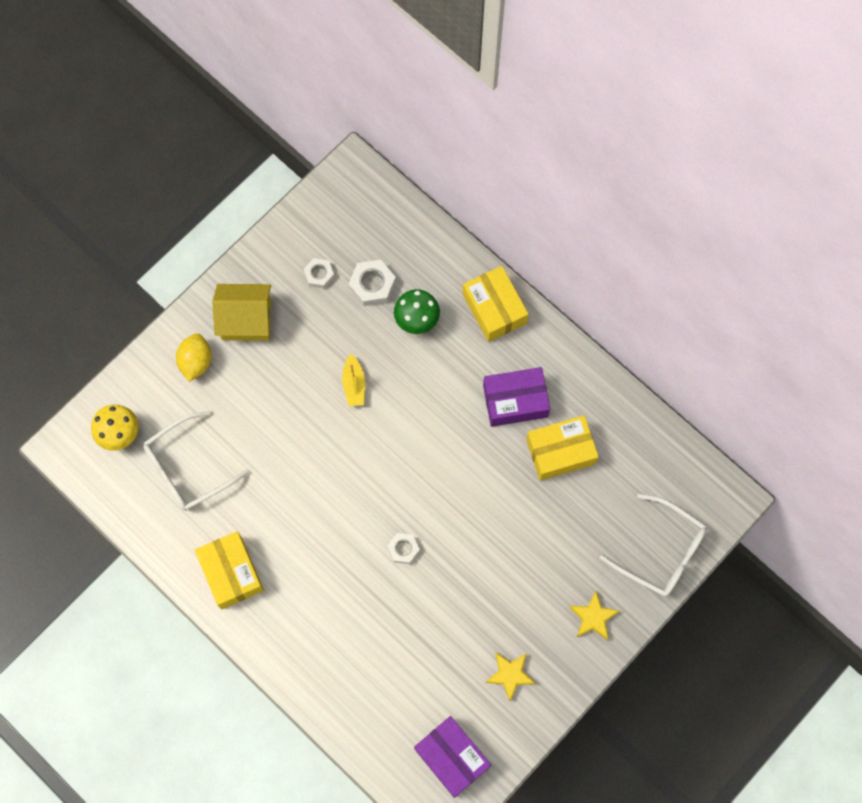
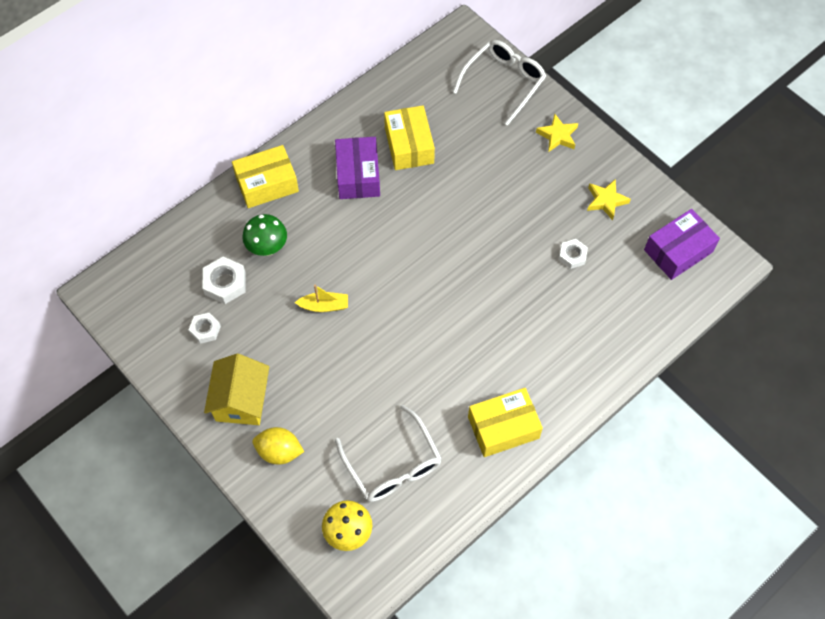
camera: 85 degrees left, 10 degrees down
white nut [387,533,420,564] -> white nut moved to [559,239,588,269]

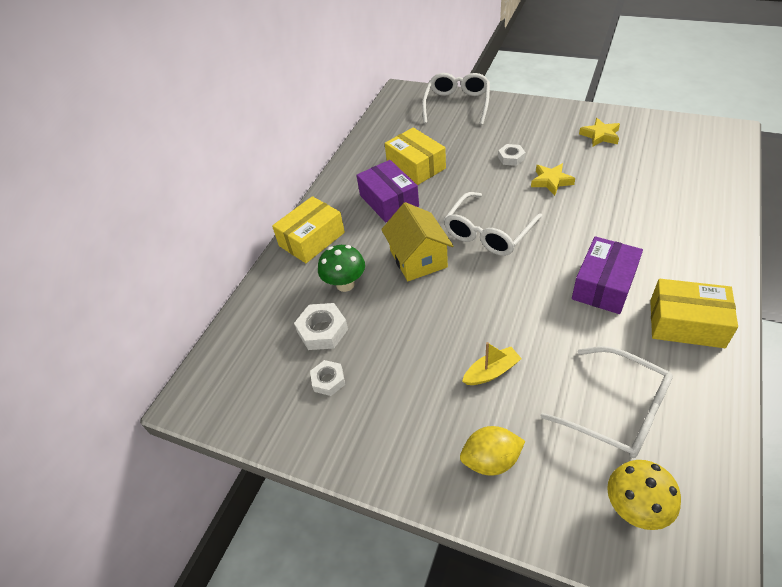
camera: 20 degrees left, 15 degrees down
yellow house [204,354,269,425] -> yellow house moved to [381,202,453,281]
yellow boat [295,285,348,312] -> yellow boat moved to [462,342,522,385]
yellow box [468,388,543,457] -> yellow box turned 60 degrees clockwise [650,279,738,348]
yellow star [536,114,578,152] -> yellow star moved to [531,163,575,196]
white nut [559,239,588,269] -> white nut moved to [498,144,526,166]
purple box [644,209,720,280] -> purple box moved to [572,236,643,314]
none -> white glasses [444,192,542,256]

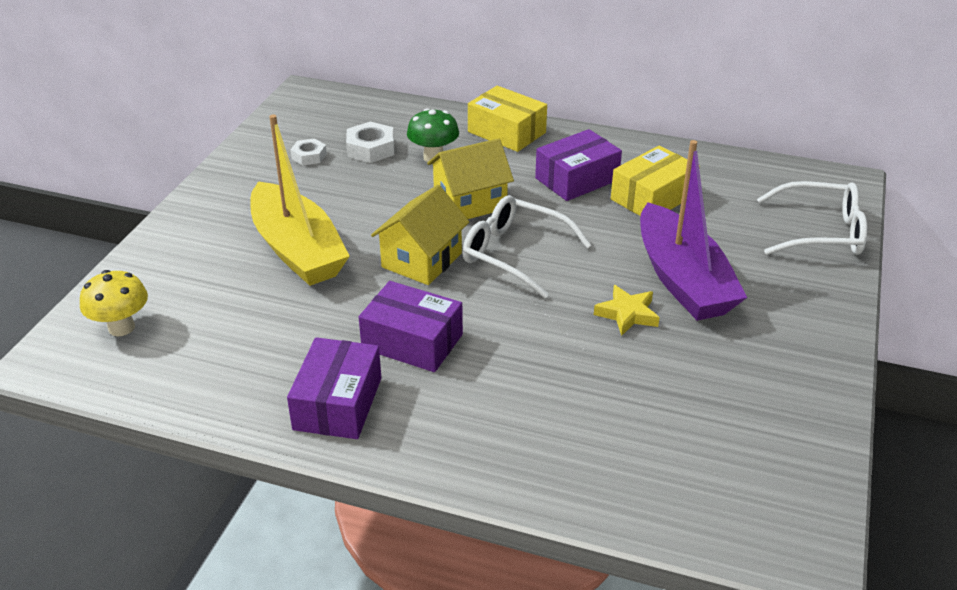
camera: 80 degrees right, 10 degrees down
yellow lemon [460,426,525,476] -> none
yellow boat [462,342,522,385] -> yellow boat [250,114,350,286], size x2.41
white nut [498,144,526,166] -> purple boat [640,140,747,321]
white glasses [541,346,673,458] -> none
yellow star [579,118,620,147] -> none
yellow box [650,279,738,348] -> purple box [287,337,381,439]
none -> yellow house [371,185,469,285]

